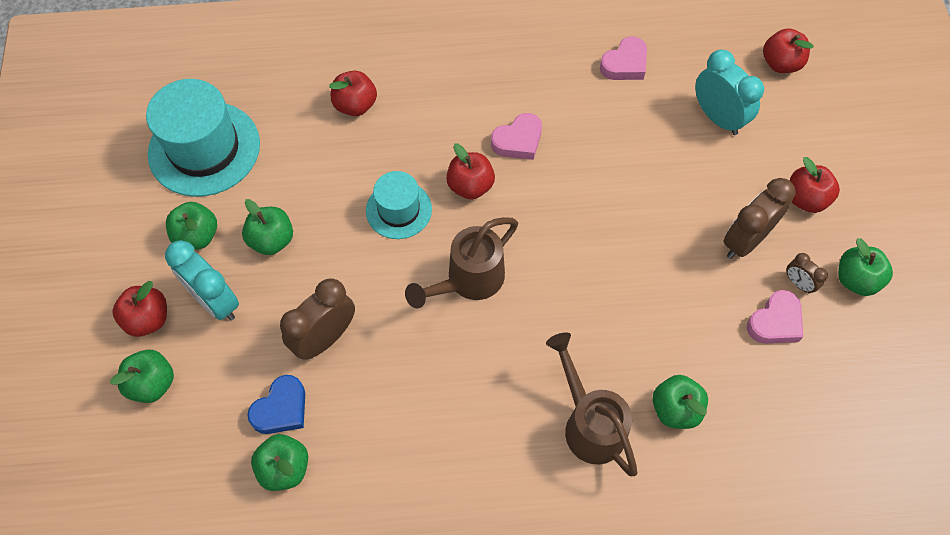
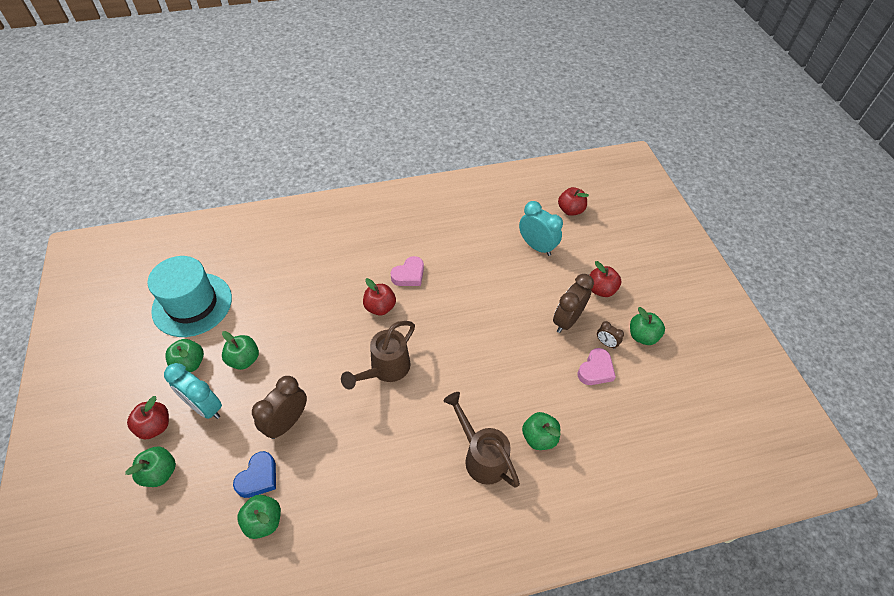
camera: 10 degrees left, 10 degrees down
red apple [329,71,377,116] -> none
turquoise hat [366,171,432,239] -> none
pink heart [600,36,647,80] -> none

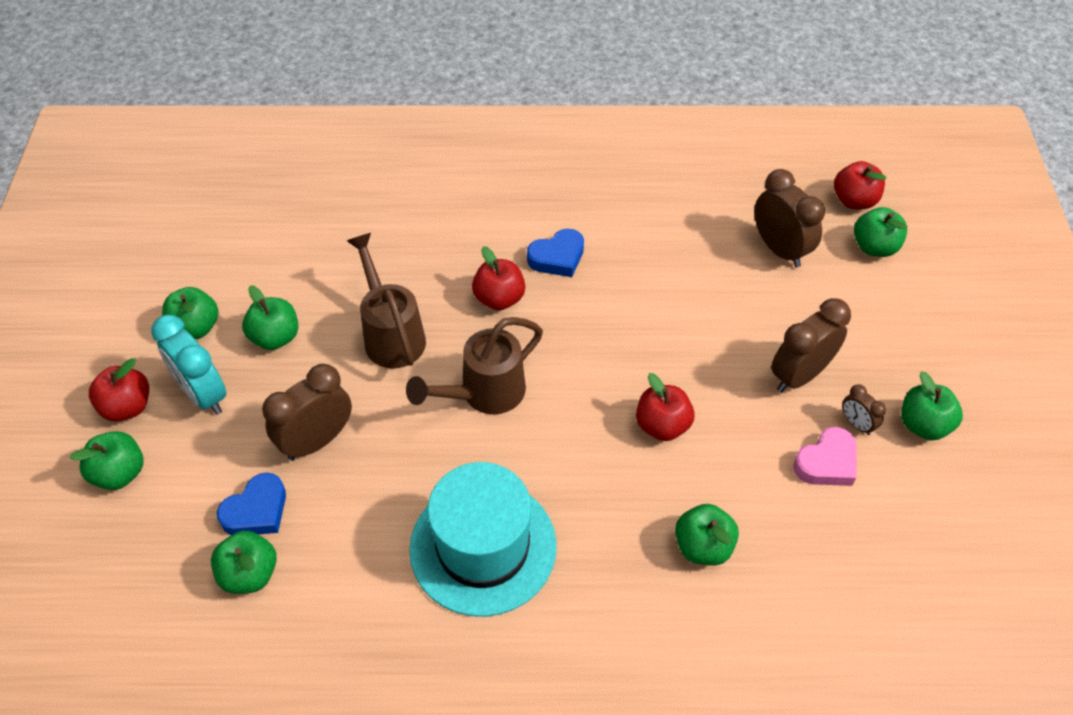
camera: 15 degrees right, 0 degrees up
turquoise hat [148,256,232,337] -> turquoise hat moved to [409,462,557,617]
pink heart [391,256,424,286] -> blue heart [527,229,584,277]
brown watering can [444,392,520,487] -> brown watering can moved to [347,233,426,368]
turquoise clock [519,201,563,256] -> brown clock [755,169,825,268]
red apple [590,261,621,297] -> red apple moved to [636,373,695,441]
none -> green apple [854,207,907,257]

